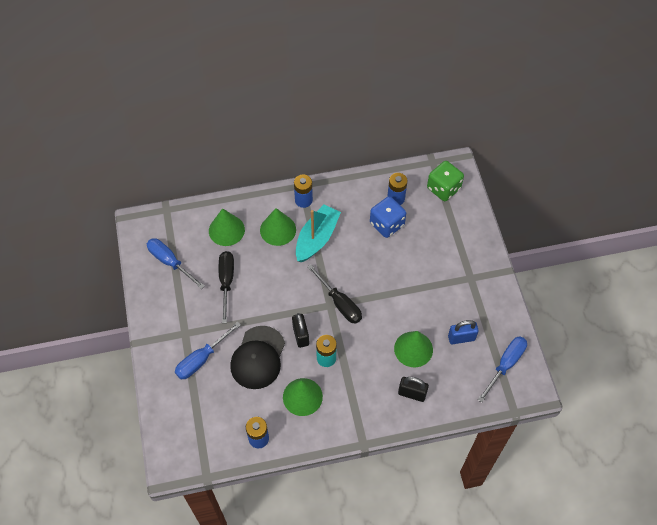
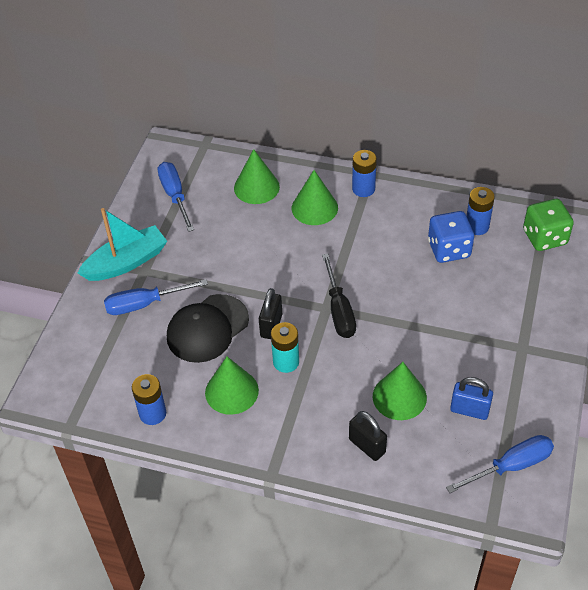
camera: 30 degrees right, 10 degrees down
black screwdriver [219,251,234,323] -> none
turquoise boat [296,204,341,262] -> turquoise boat moved to [78,208,167,281]

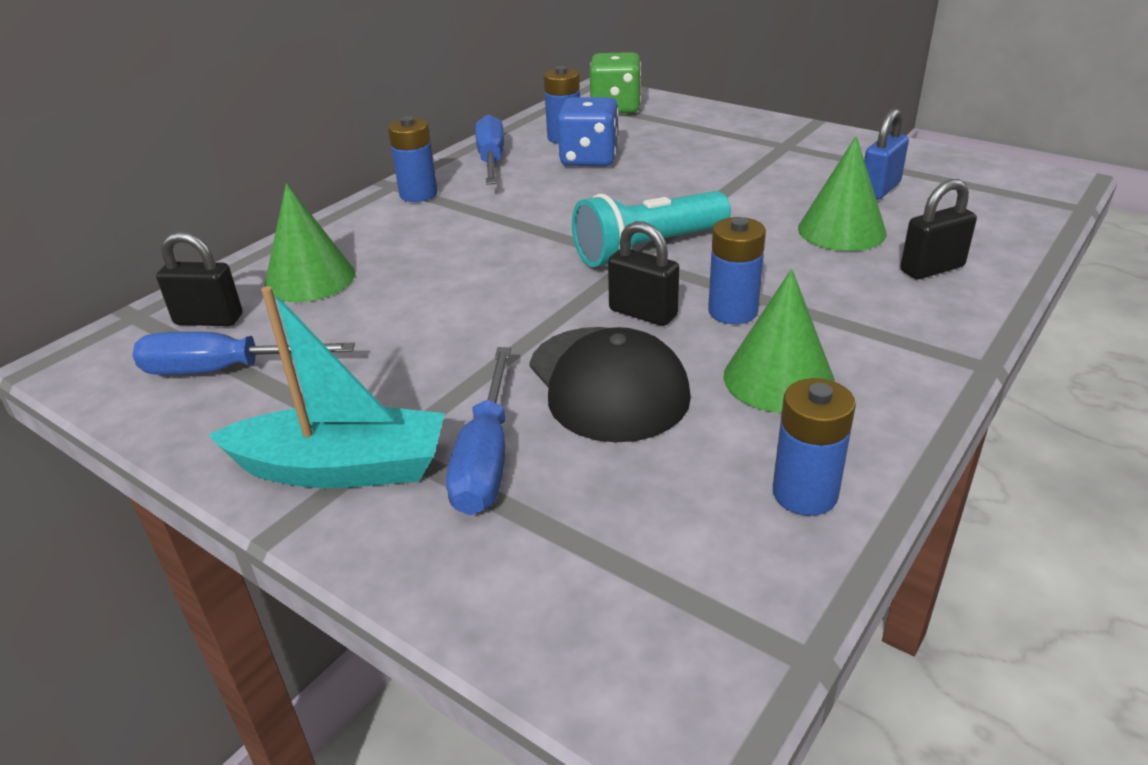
camera: 70 degrees left, 15 degrees down
turquoise boat [78,208,167,281] -> turquoise boat turned 105 degrees clockwise [208,286,445,488]
turquoise battery [271,322,299,373] -> blue battery [708,217,766,324]
green cone [292,170,338,225] -> none
black screwdriver [322,254,356,338] -> turquoise flashlight [572,191,731,267]
blue screwdriver [446,435,554,493] -> blue screwdriver moved to [475,114,504,185]
none -> black padlock [156,231,243,326]

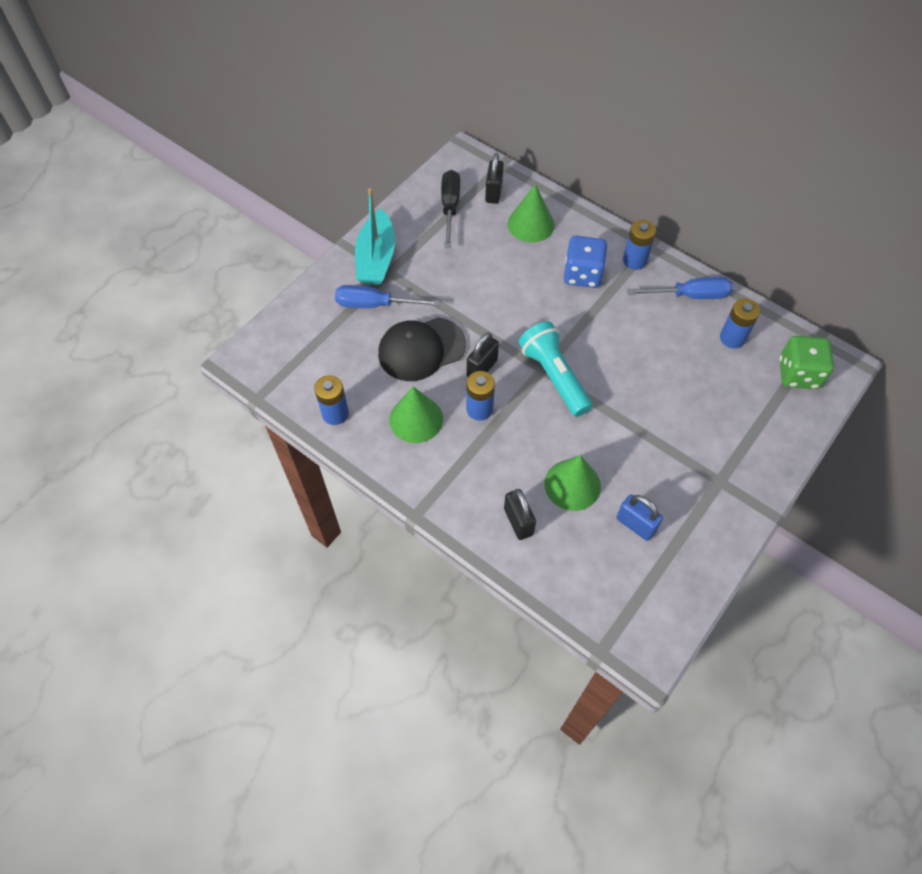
camera: 90 degrees right, 25 degrees up
blue screwdriver [132,331,355,375] -> black screwdriver [441,170,460,248]
blue dice [557,97,619,166] -> blue dice moved to [564,236,608,288]

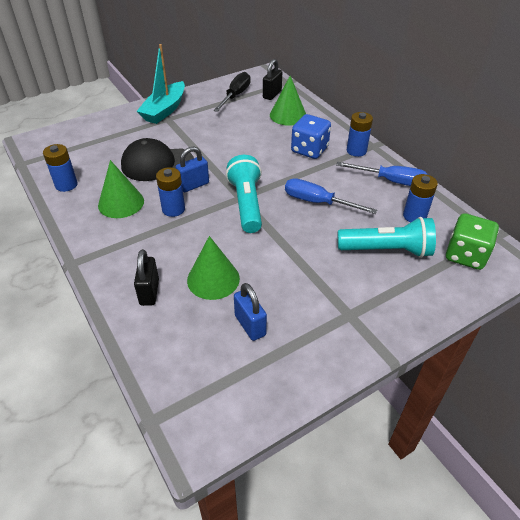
camera: 20 degrees right, 15 degrees down
blue screwdriver [335,285,440,308] -> blue screwdriver moved to [285,178,378,214]
black padlock [467,332,499,377] -> blue padlock [176,146,209,192]
none -> turquoise flashlight [338,217,436,258]

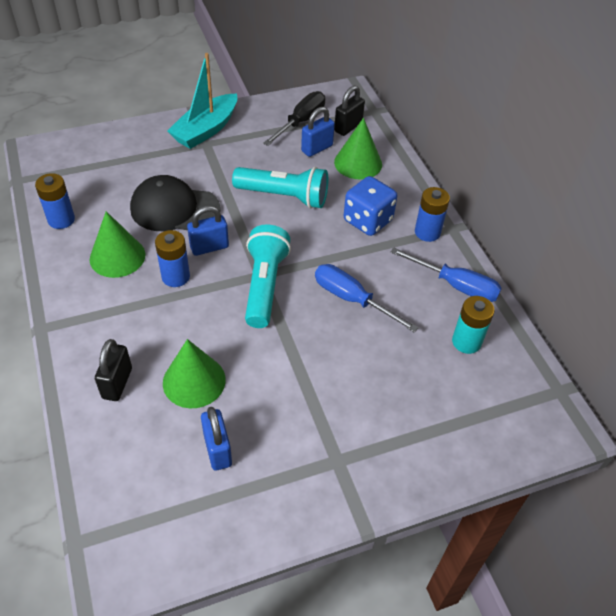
camera: 10 degrees right, 5 degrees up
turquoise flashlight [338,217,436,258] -> turquoise flashlight moved to [232,167,328,209]
blue battery [403,174,438,222] -> turquoise battery [452,296,495,354]
green dice [446,213,499,270] -> none
none -> blue padlock [301,107,335,157]

